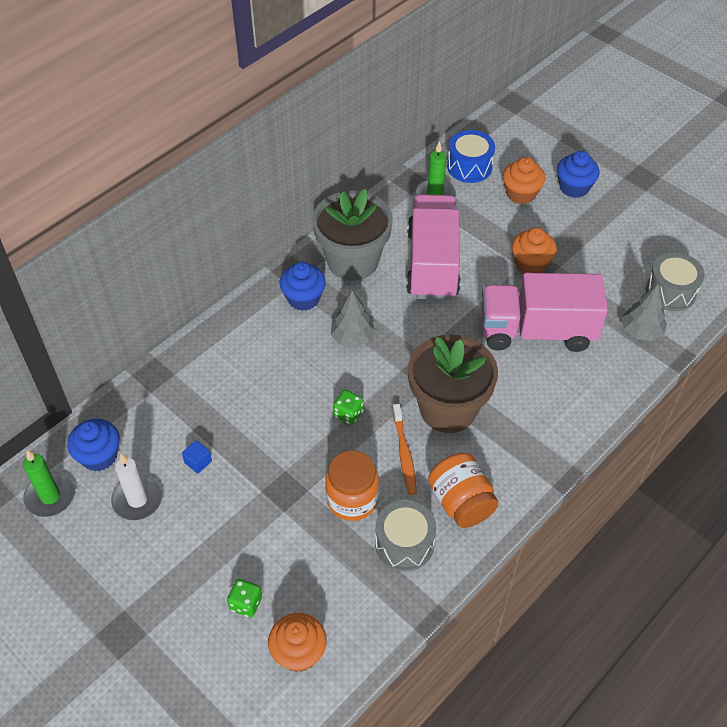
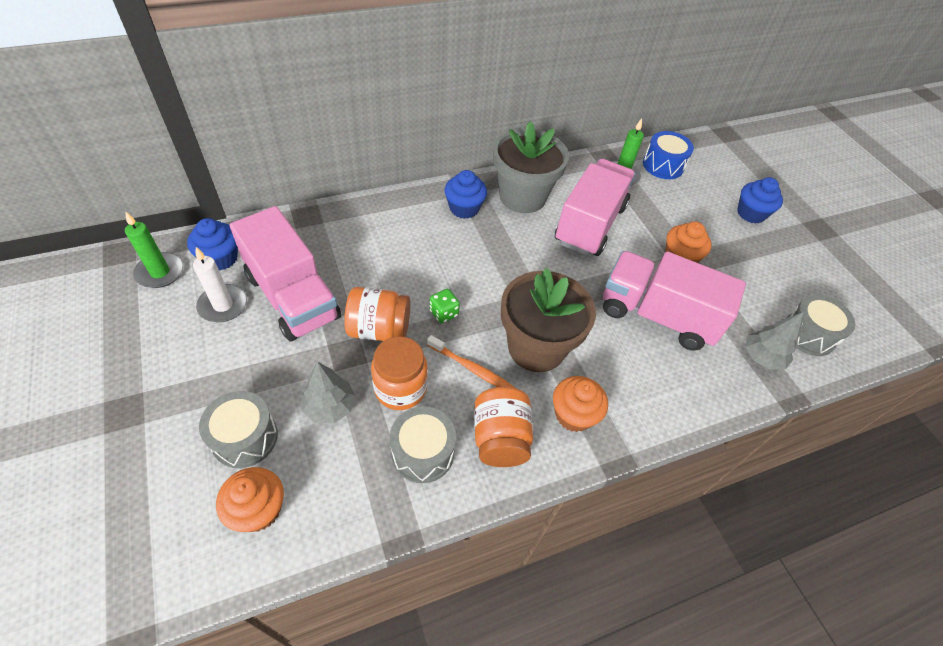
camera: 20 degrees right, 0 degrees up
blue cube [182,440,212,474] -> pink truck [230,206,341,342]
green dice [227,579,262,617] -> grey drum [199,391,278,468]
grey tree [331,291,376,348] -> grey tree moved to [302,361,356,423]
orange toothbrush [392,404,417,495] -> orange toothbrush turned 75 degrees counterclockwise [427,335,515,388]
orange cupcake [503,157,545,204] -> orange cupcake moved to [553,376,608,432]
none -> orange jar [344,287,410,341]

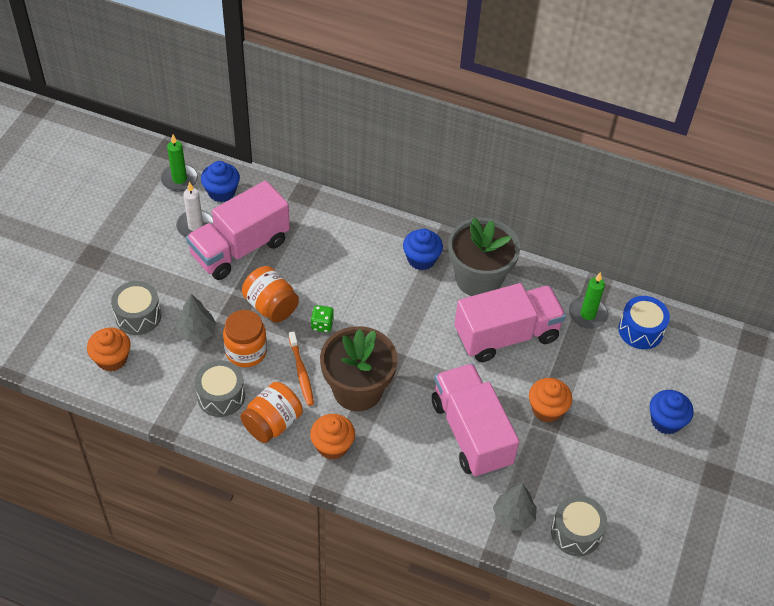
camera: 45 degrees right, 0 degrees up
pink truck [230,206,341,342] -> pink truck turned 45 degrees clockwise [186,181,290,280]

